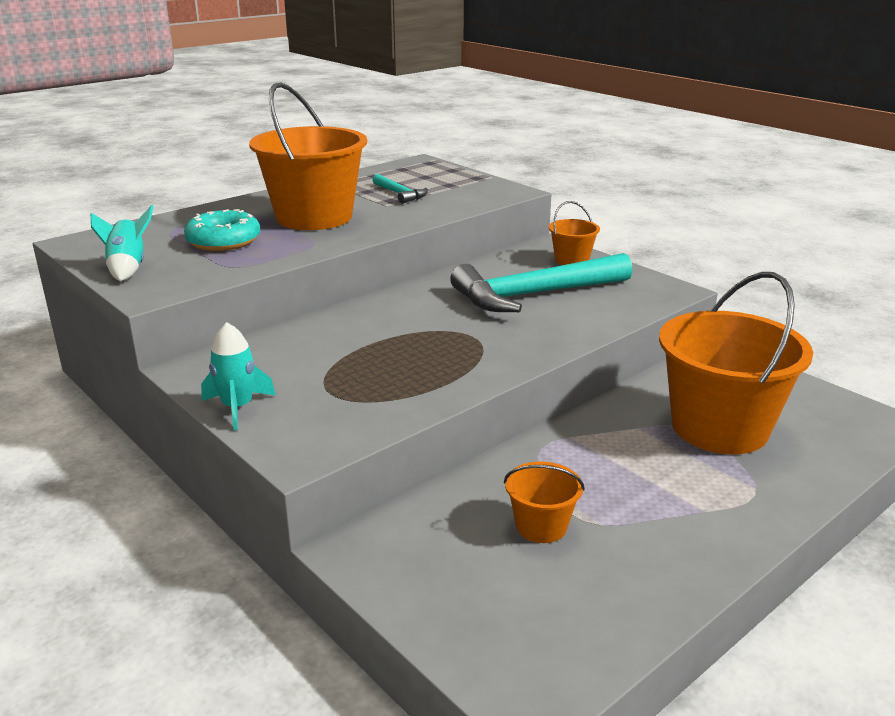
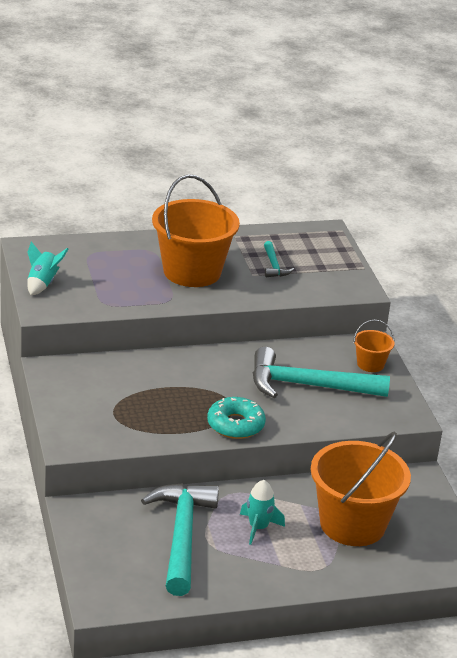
camera: 25 degrees right, 5 degrees up
turquoise donut [184,209,261,251] -> turquoise donut moved to [207,397,266,439]
turquoise rocket [201,322,276,431] -> turquoise rocket moved to [240,480,285,545]
orange bucket [504,462,585,543] -> turquoise hammer [141,483,219,596]

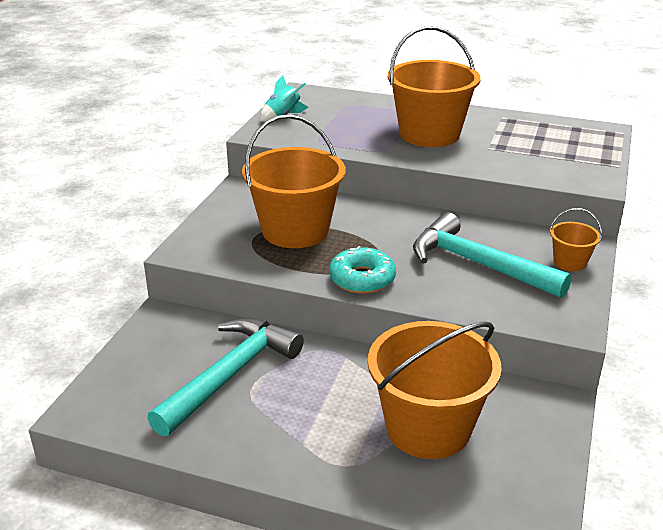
camera: 35 degrees right, 0 degrees up
turquoise rocket [240,480,285,545] -> none
turquoise hammer [264,241,294,277] -> none
none -> orange bucket [242,114,346,248]

